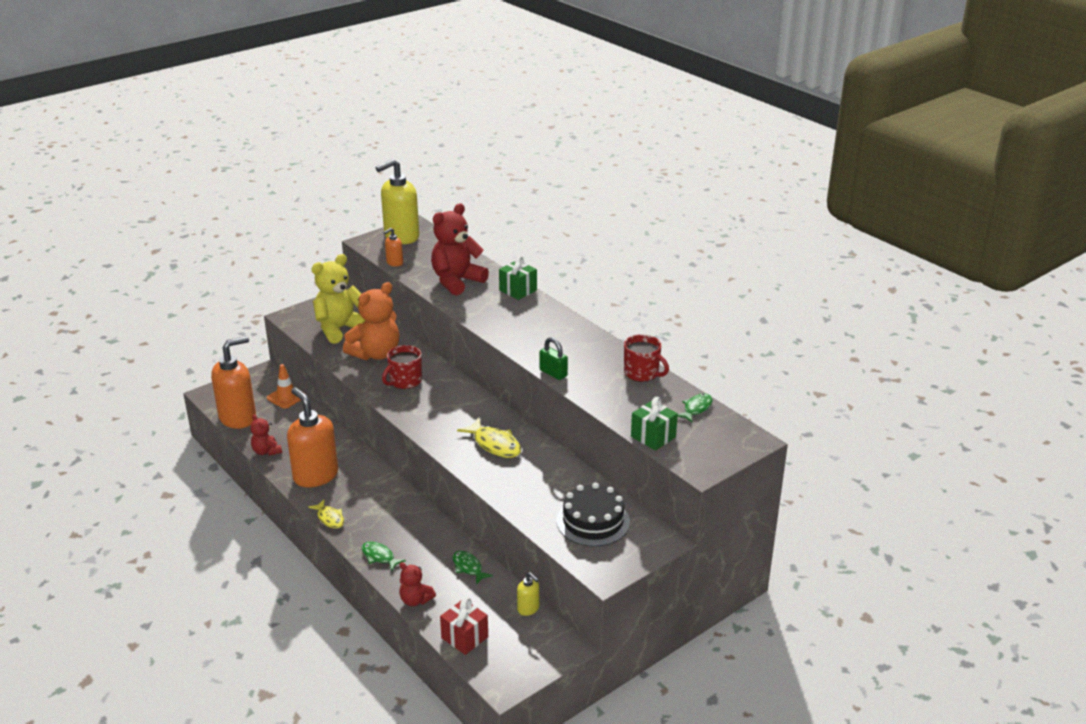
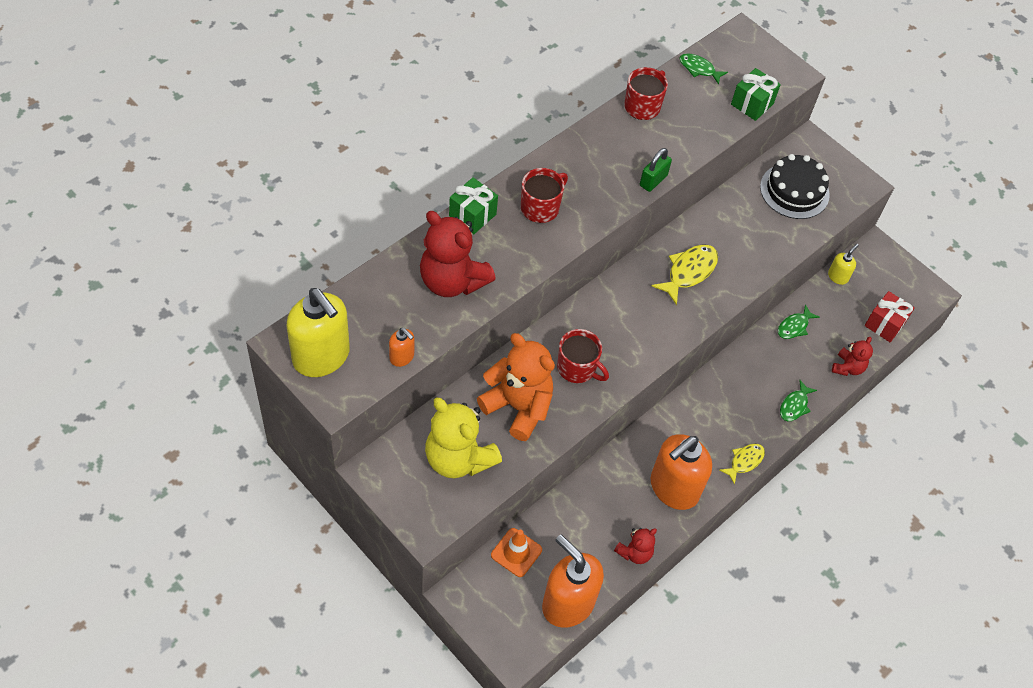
camera: 100 degrees left, 25 degrees up
none -> red mug [521,168,568,223]

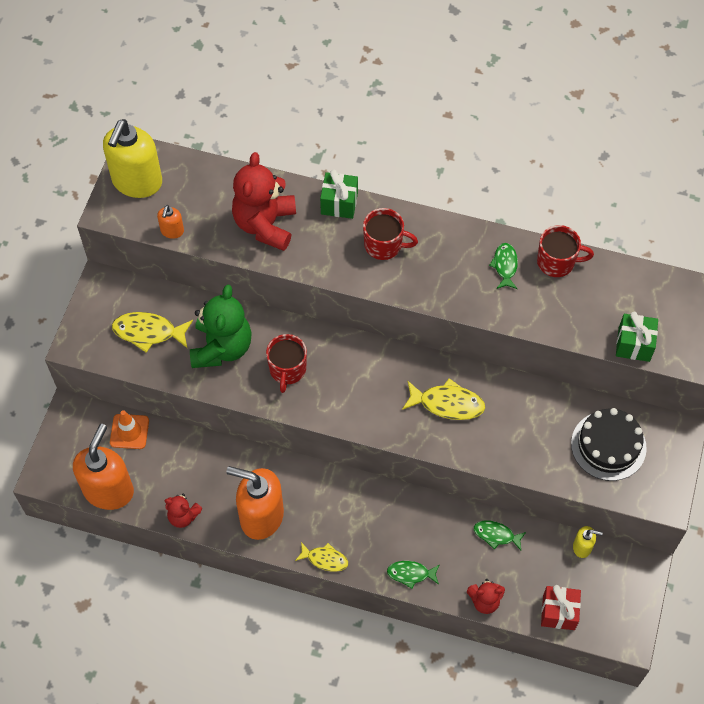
camera: 65 degrees right, 5 degrees up
yellow teddy bear [425,397,502,478] -> yellow fish [112,312,193,353]
orange teddy bear [477,333,555,441] -> green teddy bear [190,284,252,368]
green padlock [640,148,672,192] -> none
green fish [679,53,728,85] -> green fish moved to [489,243,518,289]

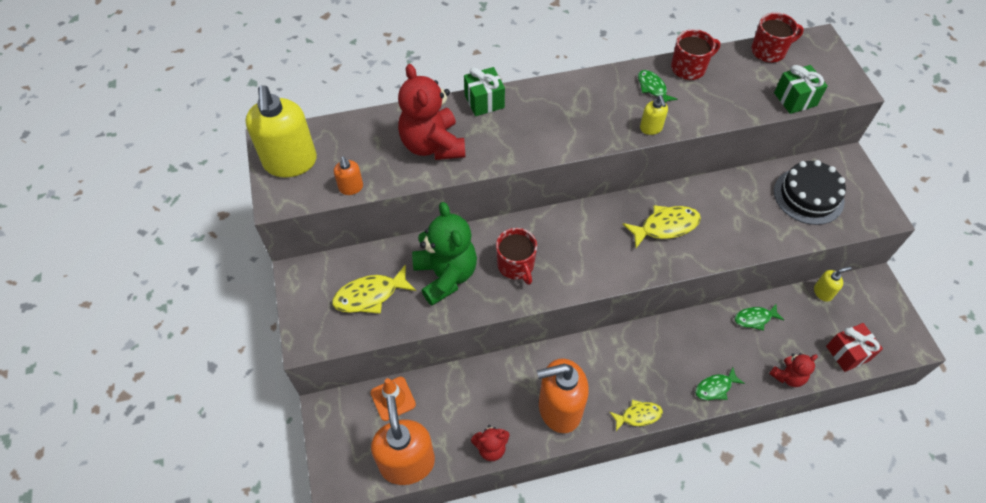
camera: 30 degrees left, 5 degrees down
red mug [363,208,418,260] -> red mug moved to [751,13,804,63]
none -> yellow soap dispenser [640,95,668,135]

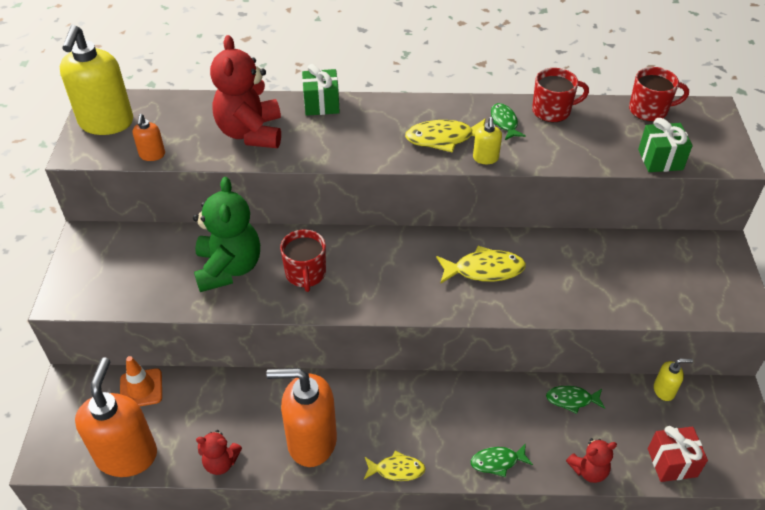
camera: 15 degrees right, 10 degrees down
yellow fish [332,264,416,314] -> yellow fish moved to [405,119,486,153]
black cake [774,160,846,225] -> none

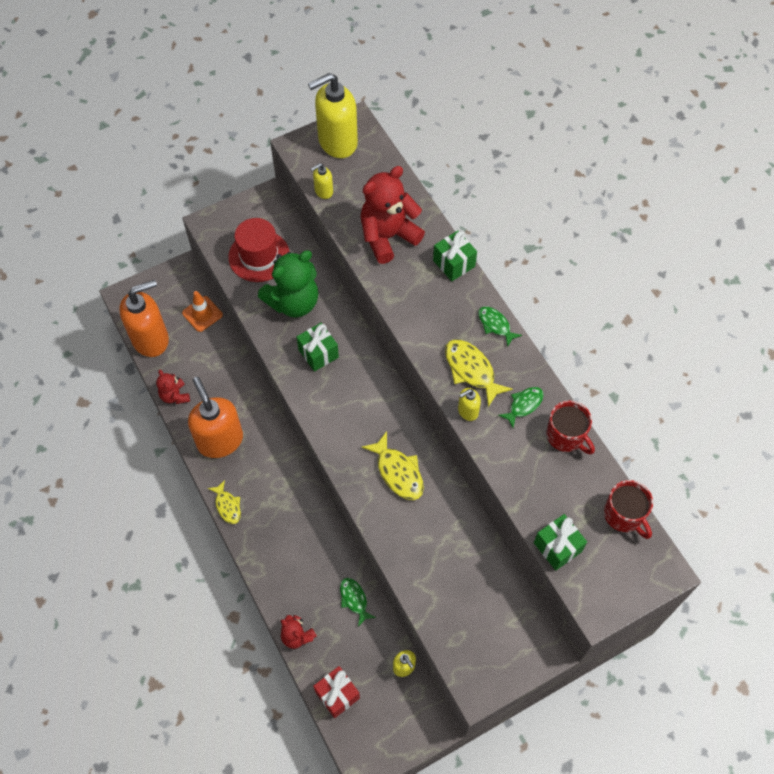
camera: 60 degrees right, 15 degrees up
orange soap dispenser [133,114,165,161] -> yellow soap dispenser [311,163,333,199]
red mug [280,230,326,292] -> green gift [297,323,339,372]
green fish [471,443,533,477] -> green fish moved to [478,307,522,346]
none -> red hat [228,218,290,282]

